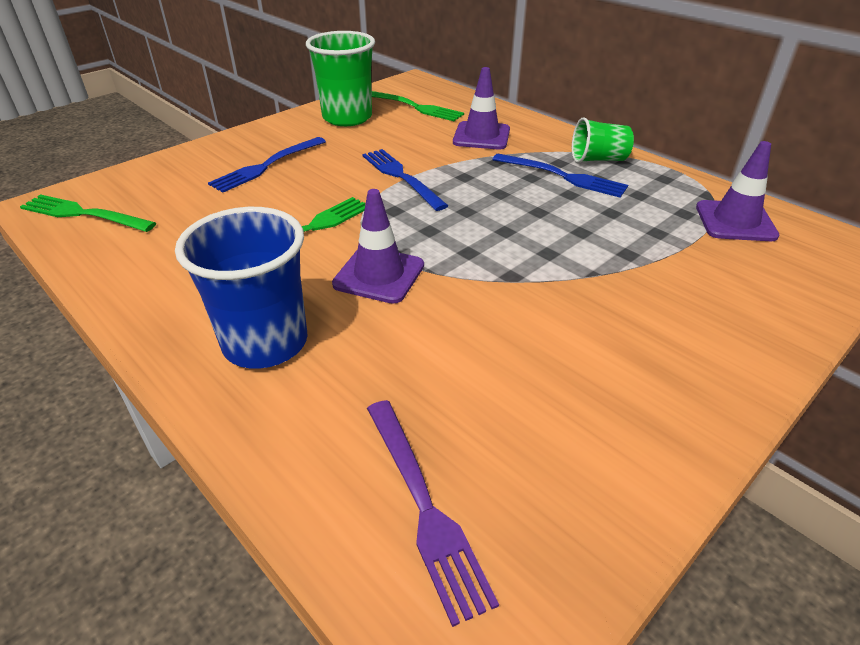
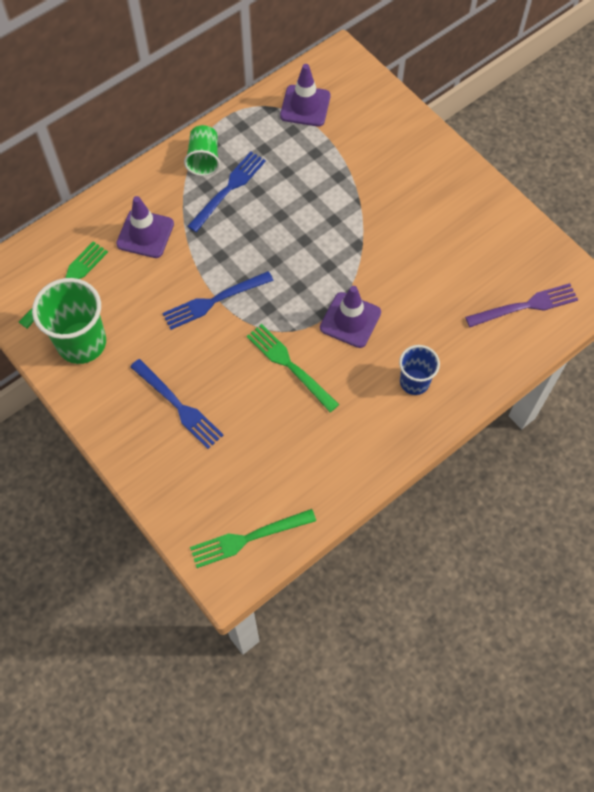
camera: 85 degrees left, 25 degrees up
green fork [20,194,156,232] -> green fork turned 45 degrees clockwise [190,509,316,568]
blue cup [175,207,308,369] -> blue cup [399,345,440,395], size x0.60

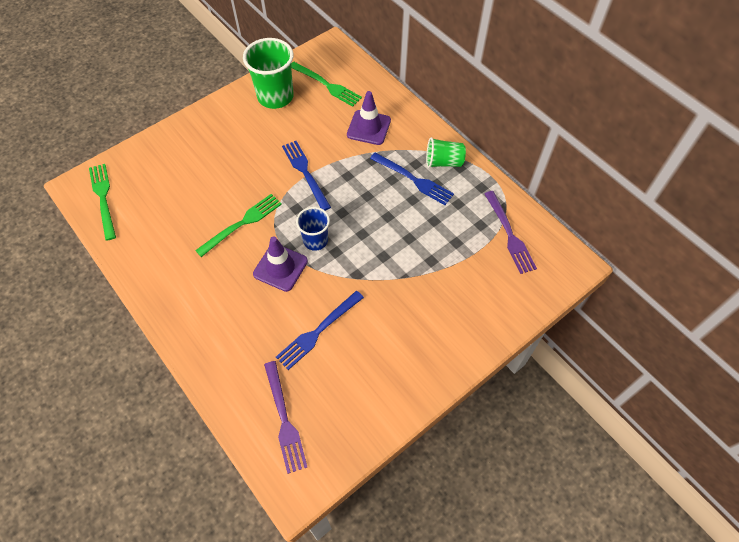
camera: 90 degrees right, 5 degrees down
blue fork [130,359,223,449] -> blue fork moved to [276,291,364,370]
purple traffic cone [280,64,330,126] -> purple fork [484,191,537,274]
blue cup [399,345,440,395] -> blue cup moved to [296,207,330,251]

